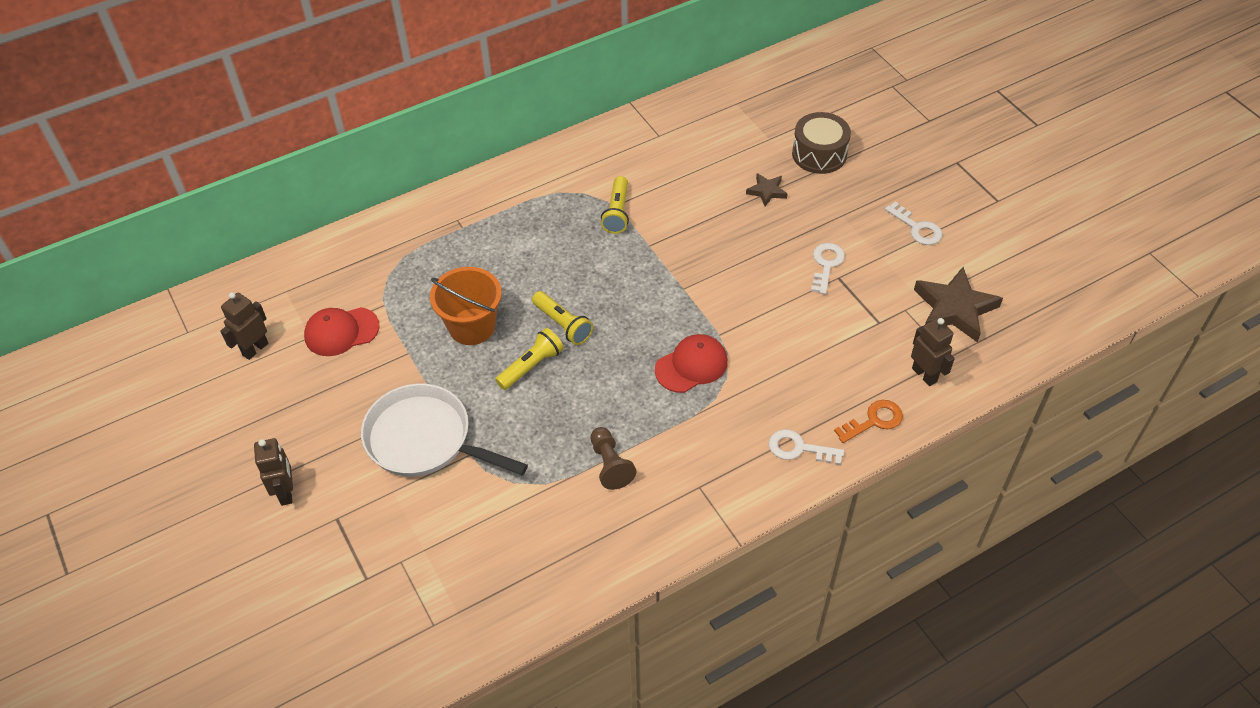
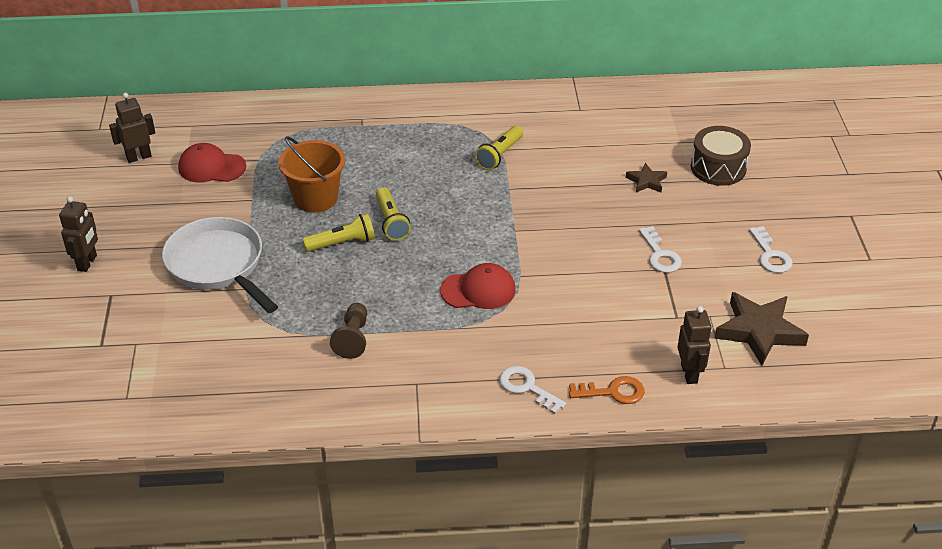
camera: 25 degrees right, 10 degrees down
white key [811,243,845,294] -> white key turned 120 degrees clockwise [639,226,682,273]

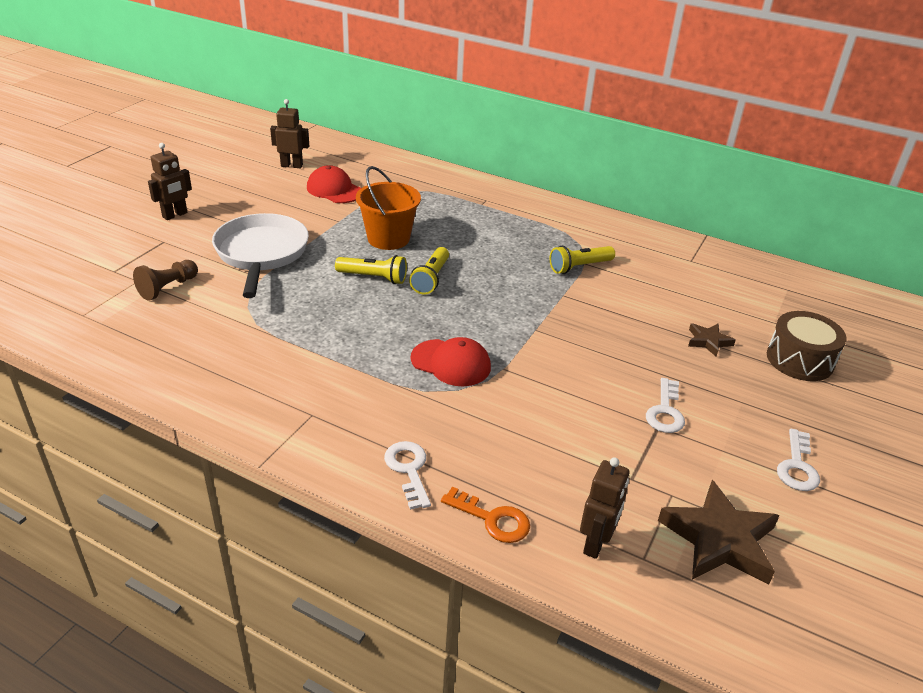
camera: 30 degrees right, 5 degrees down
brown pawn [330,303,367,359] -> brown pawn moved to [133,260,198,301]

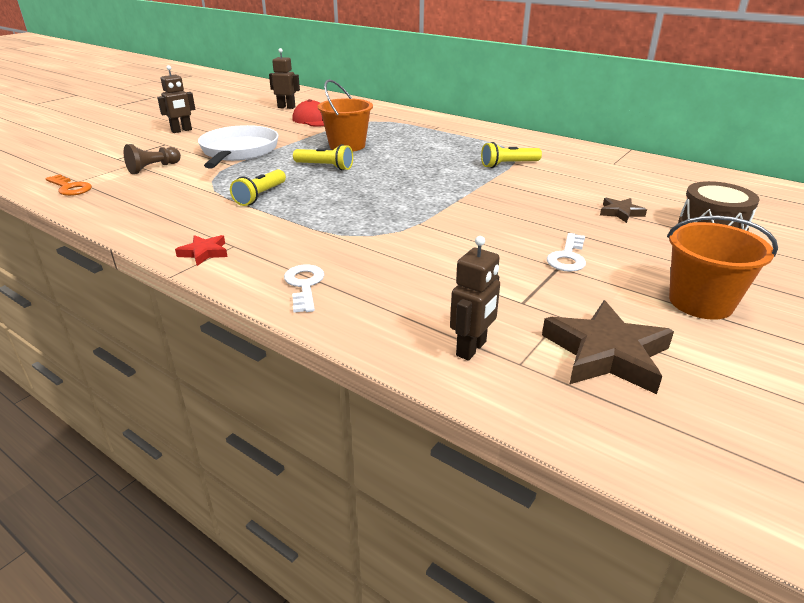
camera: 10 degrees right, 5 degrees down
yellow flashlight [409,247,449,295] -> yellow flashlight moved to [230,169,286,206]
red cap [411,337,491,386] -> none
orange key [441,487,530,543] -> orange key moved to [45,174,92,196]
white key [777,428,820,491] -> orange bucket [667,216,778,320]
none -> red star [175,235,228,266]

